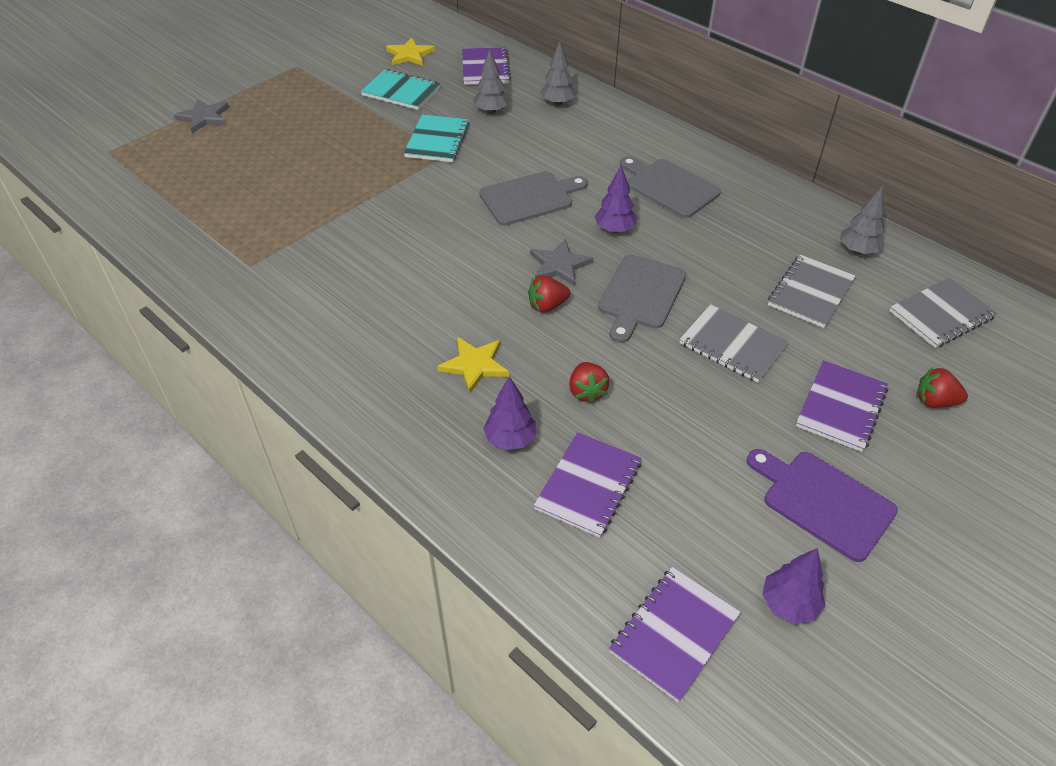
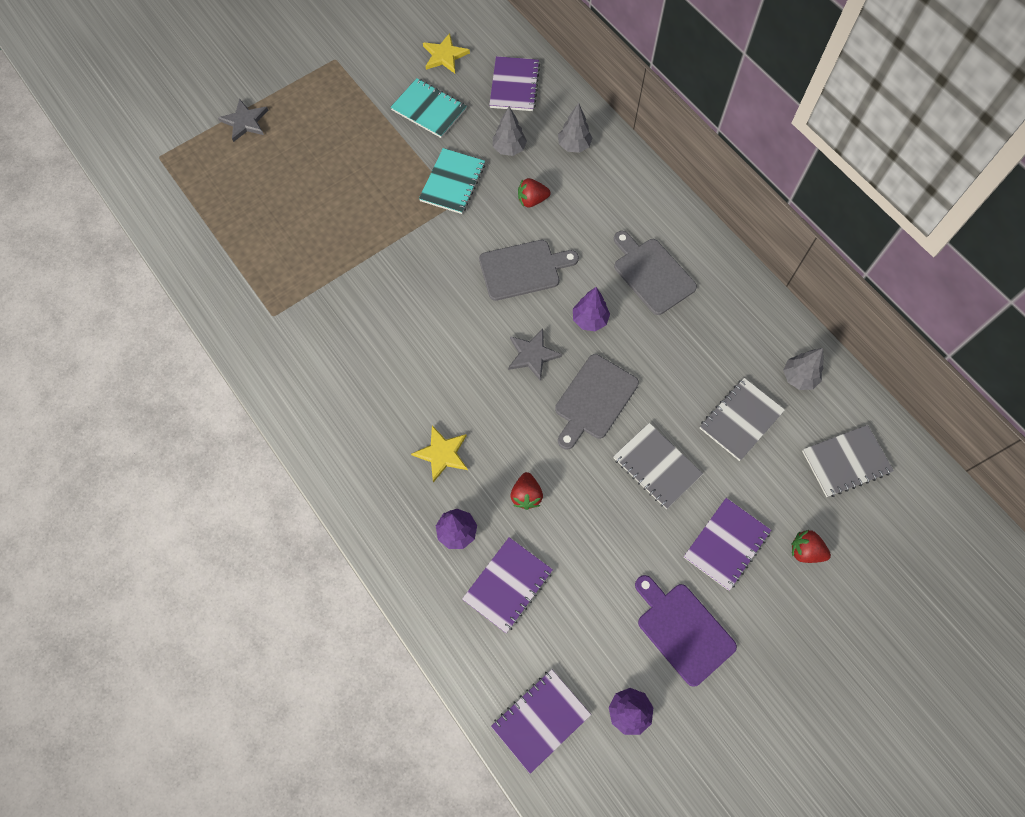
camera: 10 degrees right, 20 degrees up
red strawberry [528,275,570,313] -> red strawberry moved to [518,178,550,207]

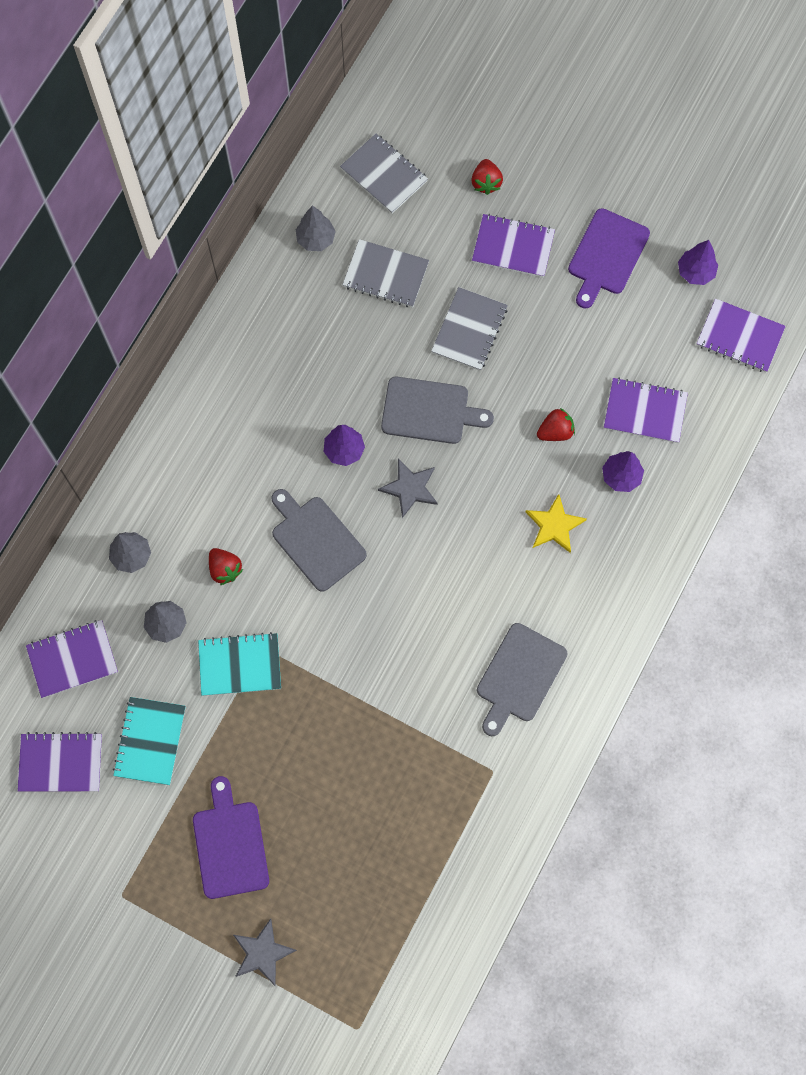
camera: 115 degrees left, 5 degrees up
yellow star [423,33,470,73] -> purple notebook [17,732,102,791]
grey cutting board [614,231,697,315] -> grey cutting board moved to [477,623,567,736]
none -> purple cutting board [193,776,269,899]

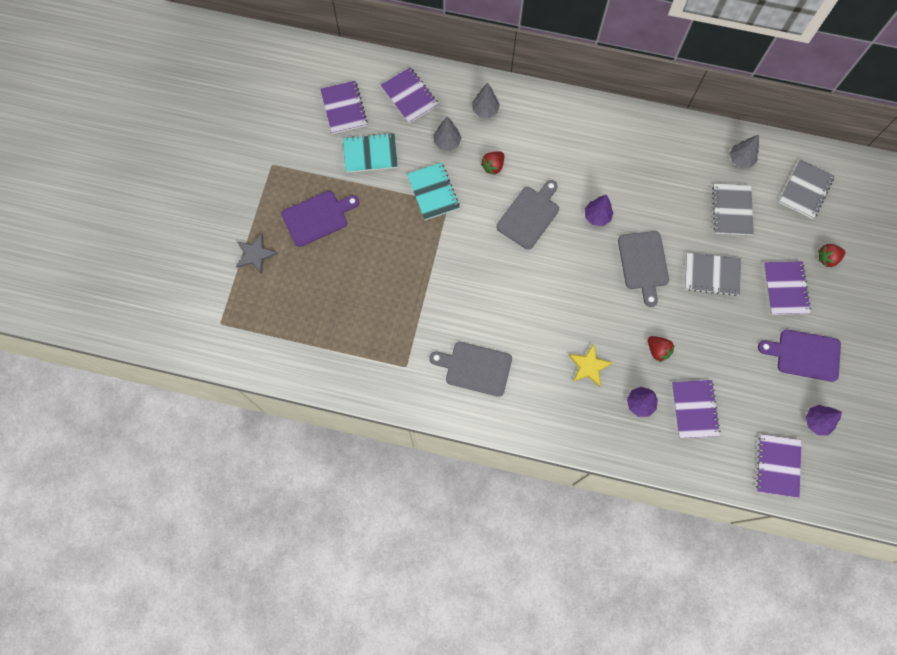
camera: 75 degrees right, 0 degrees up
grey star [378,459,438,518] -> none

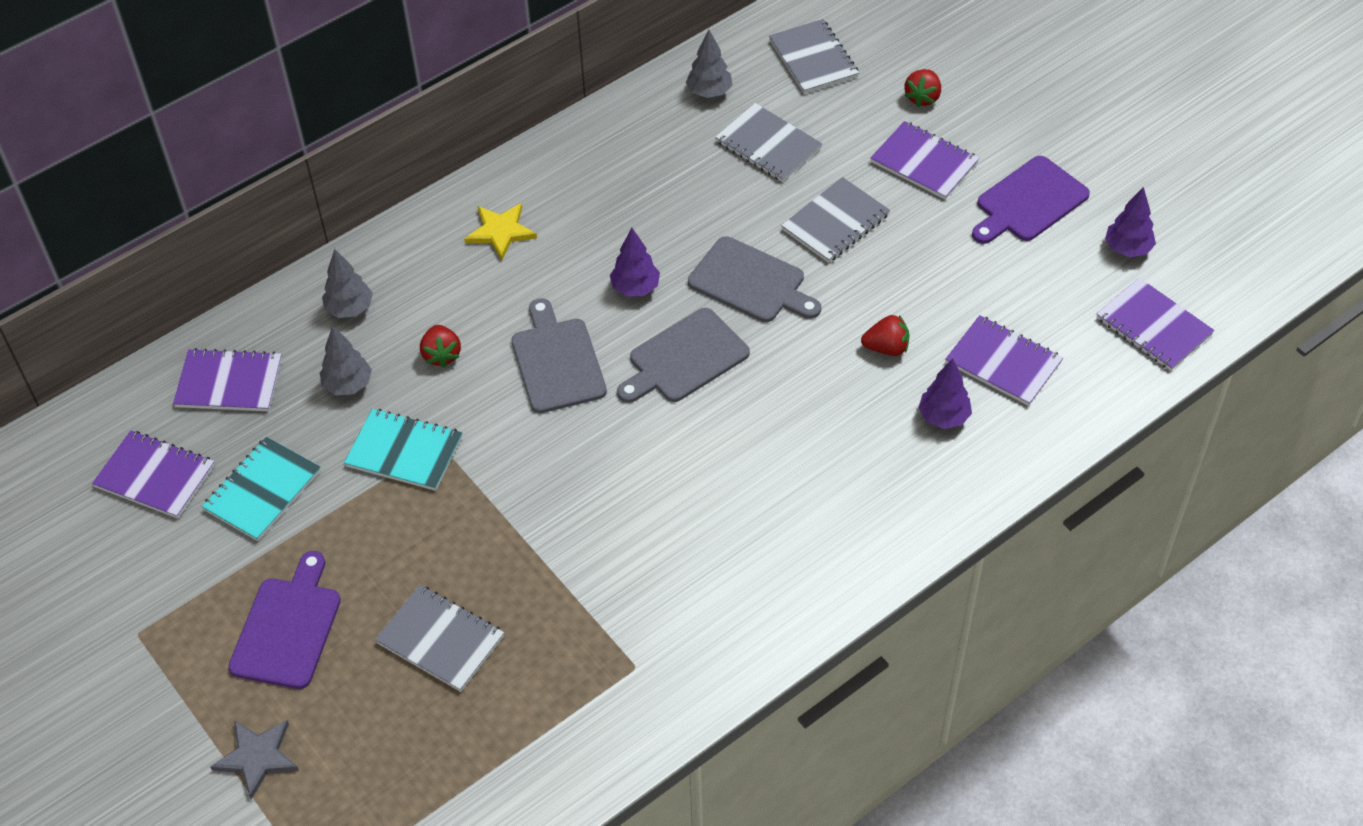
camera: 50 degrees left, 20 degrees down
grey cutting board [429,342,512,397] -> grey cutting board moved to [617,308,750,403]
yellow star [569,343,612,387] -> yellow star moved to [464,203,537,261]
none -> grey notebook [375,585,504,692]

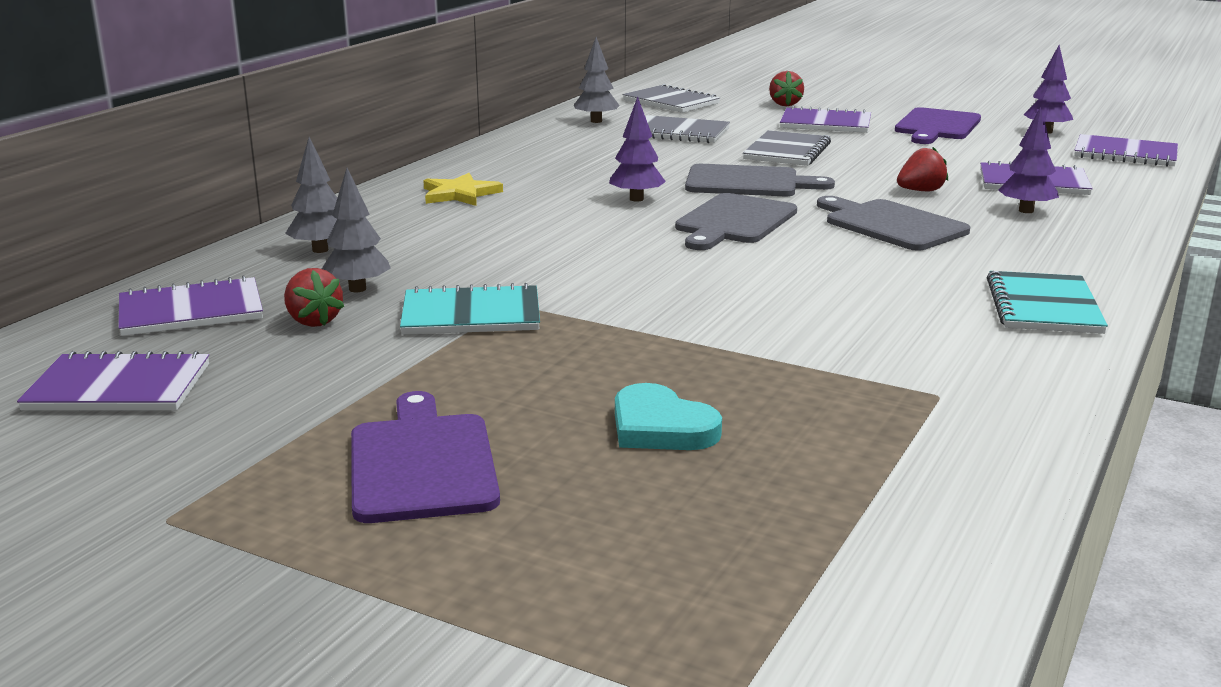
camera: 25 degrees left, 30 degrees down
turquoise notebook [202,437,321,541] -> turquoise notebook moved to [987,271,1108,334]
grey star [210,720,299,799] -> none
grey notebook [375,585,504,692] -> turquoise heart [615,383,722,450]
red strawberry [420,325,461,368] -> red strawberry moved to [284,268,344,327]
grey cutting board [511,298,607,413] -> grey cutting board moved to [817,196,970,251]

